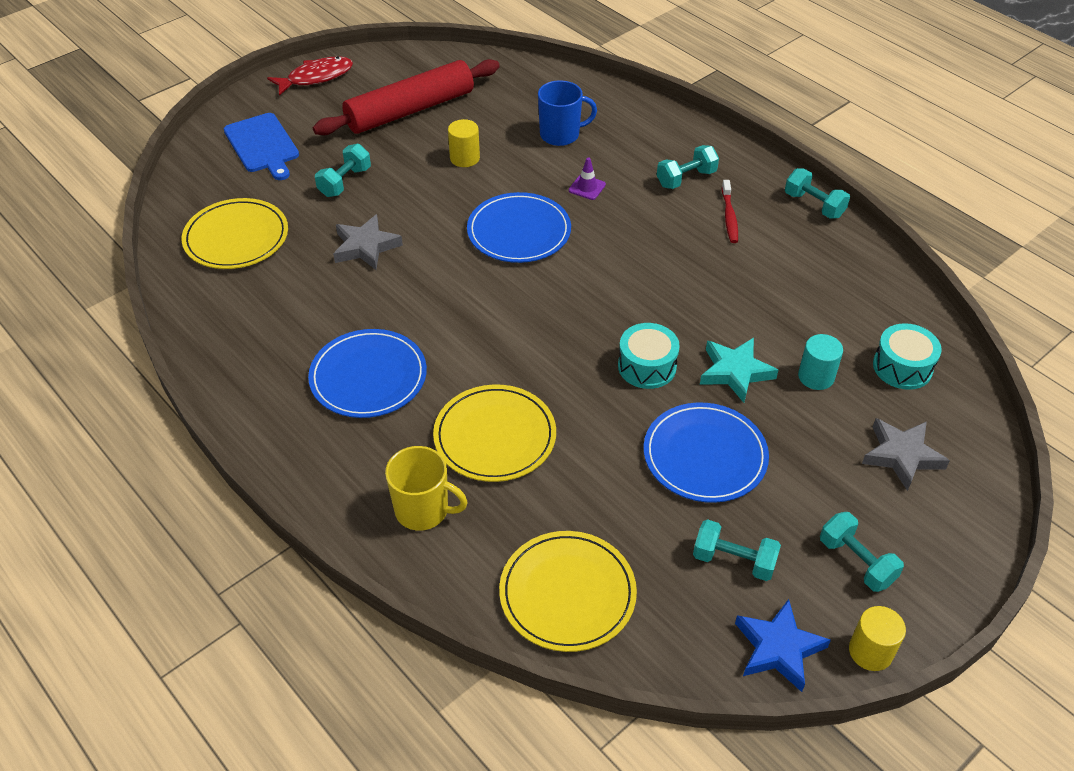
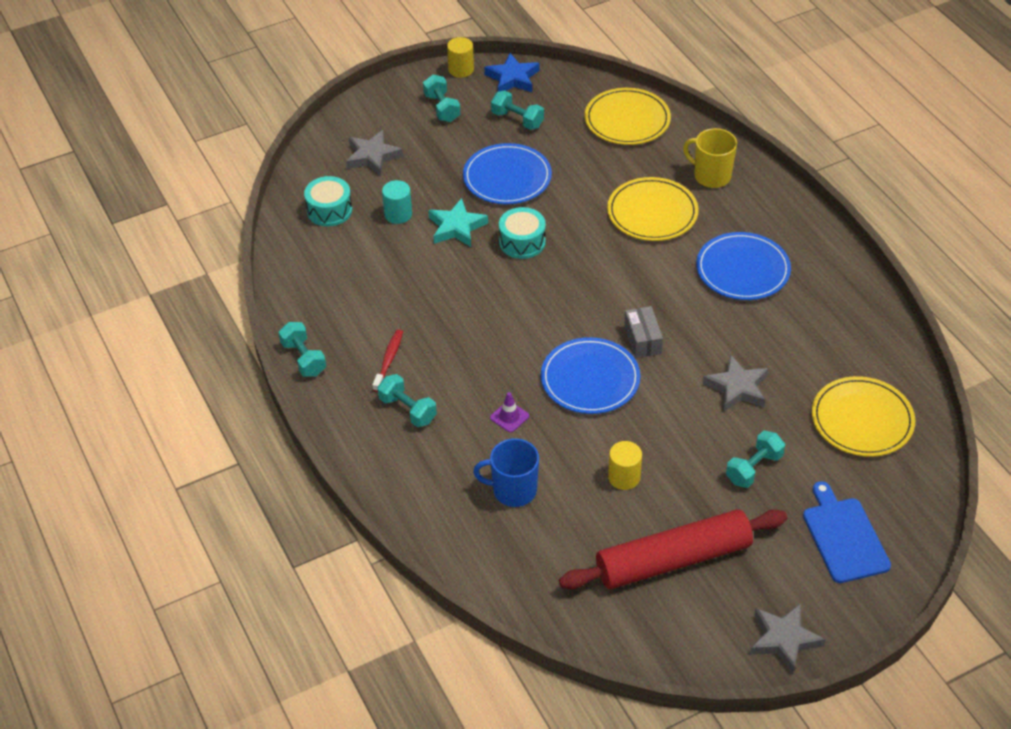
camera: 165 degrees left, 0 degrees up
red fish [267,57,353,96] -> grey star [750,603,825,674]
turquoise dumbbell [657,145,719,189] -> turquoise dumbbell turned 60 degrees clockwise [377,374,437,427]
none -> grey box [624,306,663,358]

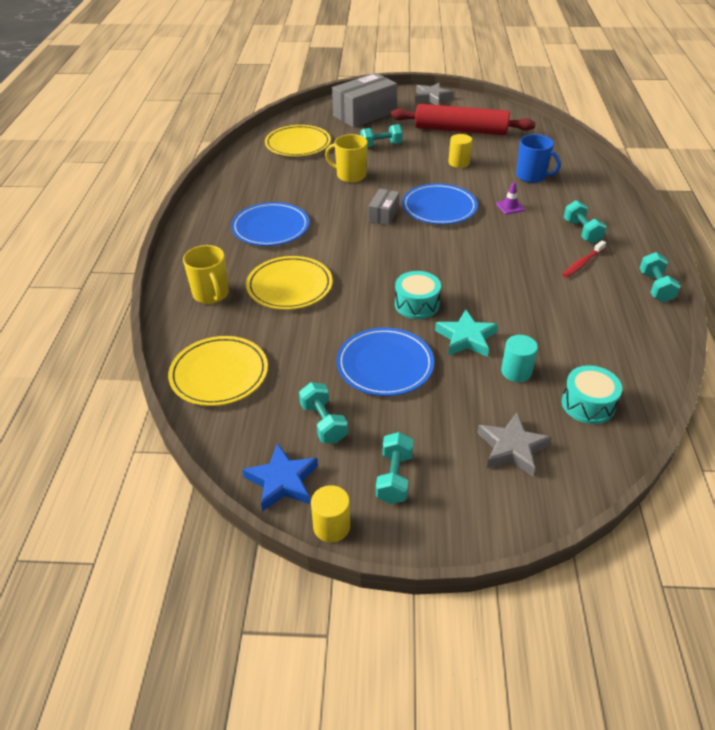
camera: 150 degrees left, 5 degrees down
grey star [703,354,768,411] -> yellow mug [325,134,368,183]
blue cutting board [803,481,891,583] -> grey box [332,73,397,128]

